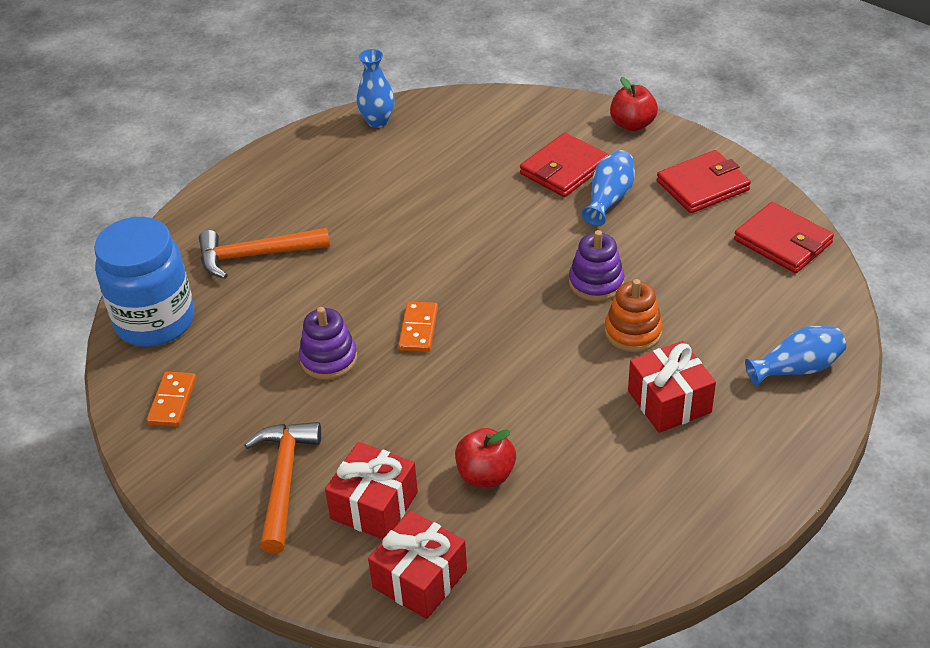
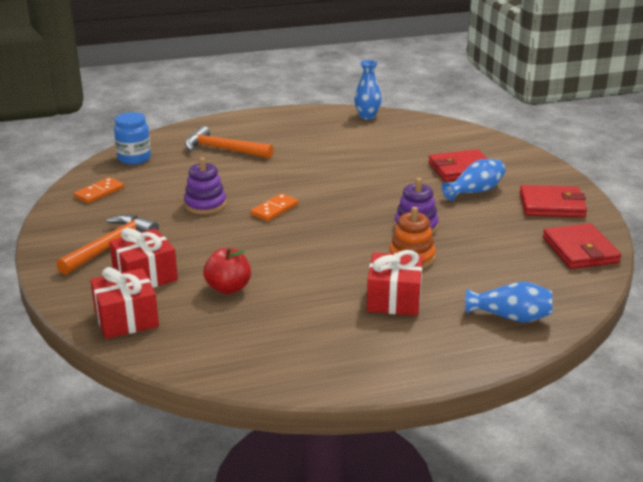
camera: 30 degrees right, 15 degrees down
blue jar [94,217,194,347] -> blue jar [114,112,151,165], size x0.60
red apple [610,77,658,131] -> none

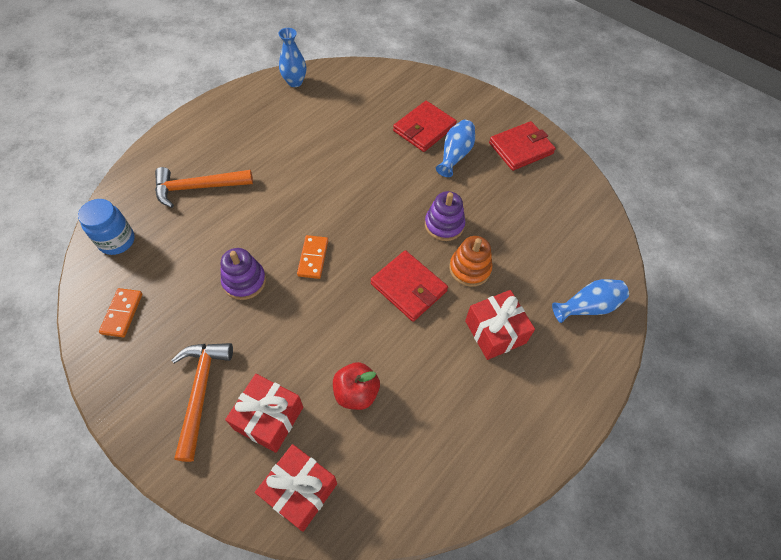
camera: 35 degrees left, 30 degrees up
red wallet [543,223,621,269] -> red wallet moved to [370,250,448,322]

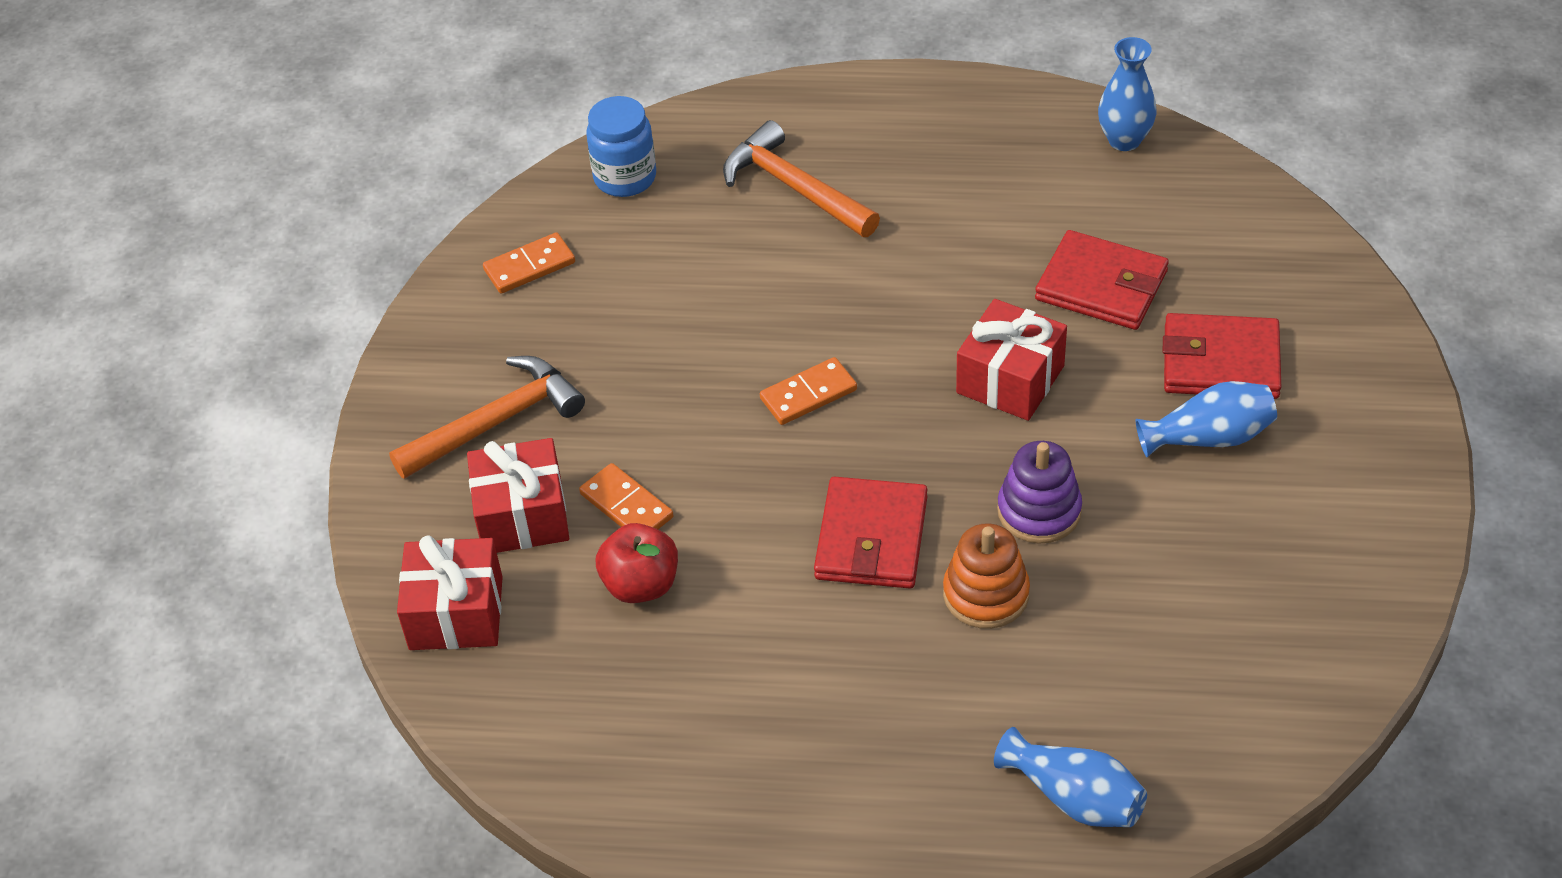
camera: 60 degrees right, 10 degrees down
purple stacking toy [221,248,266,300] -> none
red gift [465,290,535,360] -> red gift moved to [956,299,1067,421]
red wallet [489,121,556,171] -> red wallet moved to [1035,230,1169,330]
none -> orange domino [579,463,673,529]

